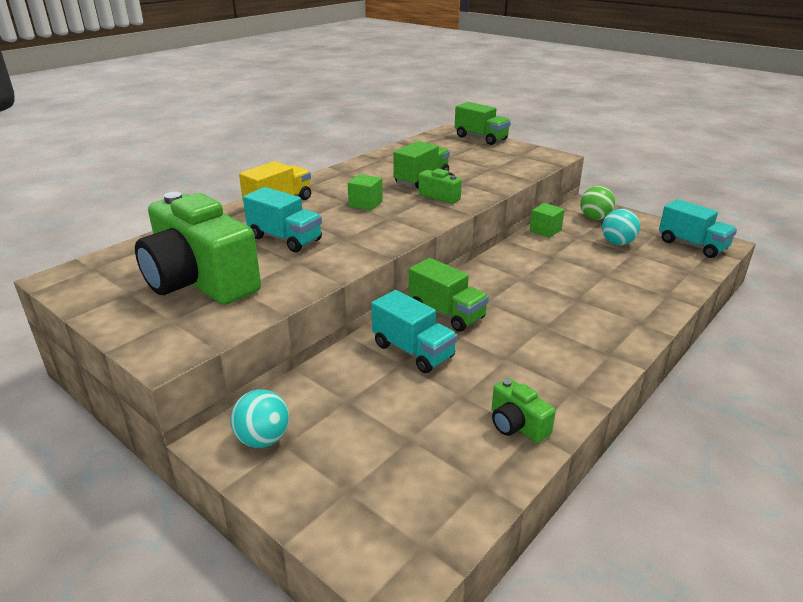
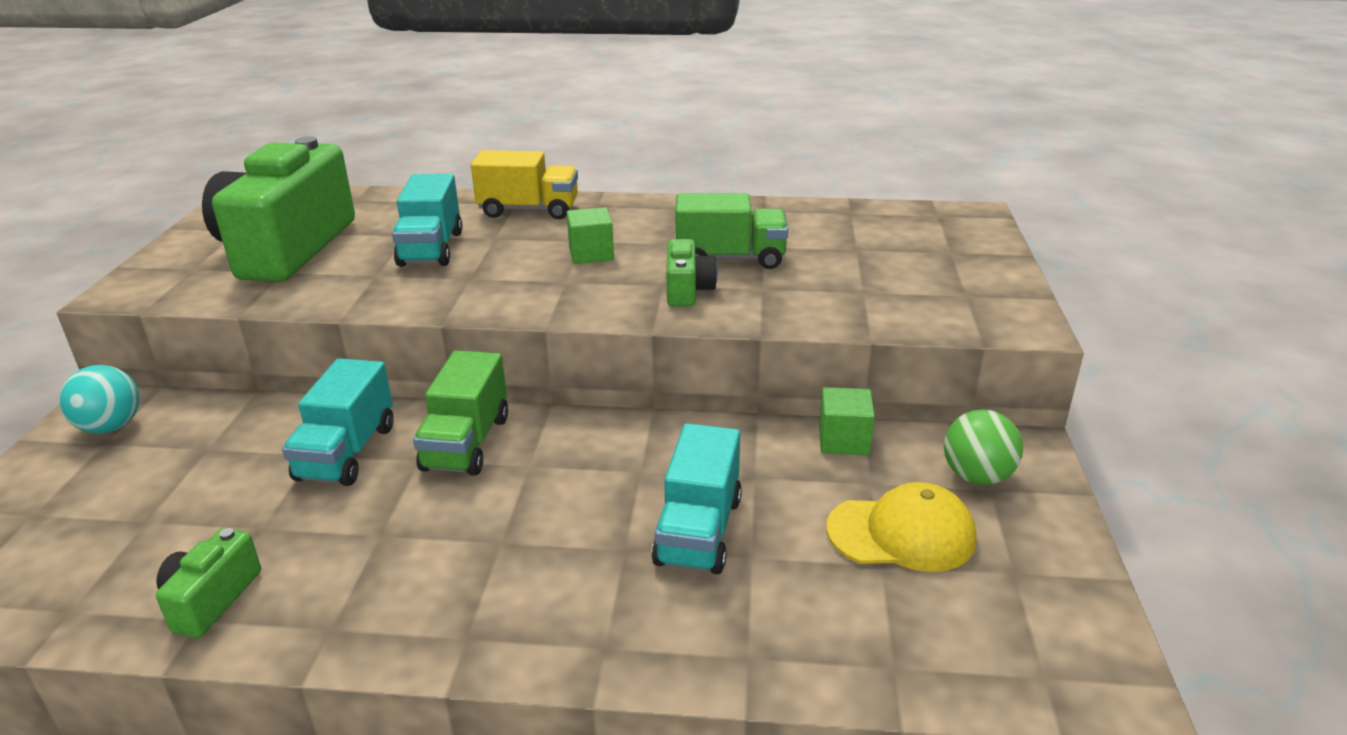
camera: 55 degrees right, 0 degrees up
green truck [455,102,511,145] -> none
turquoise ball [602,209,640,245] -> yellow cap [826,482,977,572]
turquoise truck [659,199,737,258] -> turquoise truck moved to [652,423,742,574]

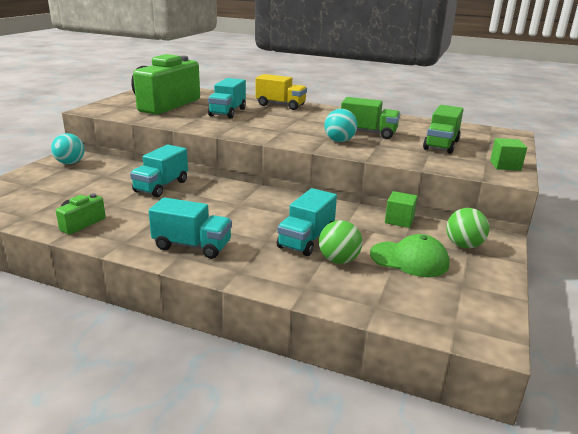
camera: 15 degrees right, 5 degrees down
green truck [413,350,508,476] -> green truck moved to [423,105,464,154]
green cube [567,207,614,264] -> green cube moved to [490,138,527,171]
green camera [666,239,718,307] -> turquoise ball [324,109,357,142]
yellow cap [826,482,977,572] -> green cap [370,234,449,277]
none -> turquoise truck [148,197,232,259]
none -> green ball [319,220,363,264]

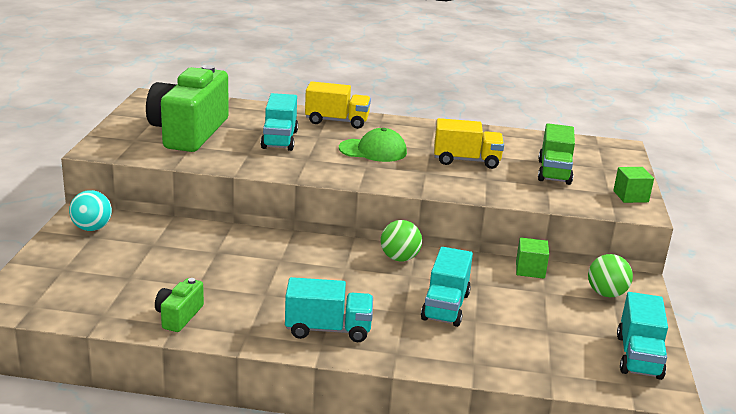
camera: 15 degrees left, 0 degrees up
turquoise truck [130,144,188,197] -> turquoise truck moved to [617,292,668,380]
green ball [319,220,363,264] -> green ball moved to [381,220,422,261]
turquoise ball [324,109,357,142] -> none
green truck [341,97,400,139] -> yellow truck [434,118,504,169]
green cap [370,234,449,277] -> green cap moved to [339,128,407,162]

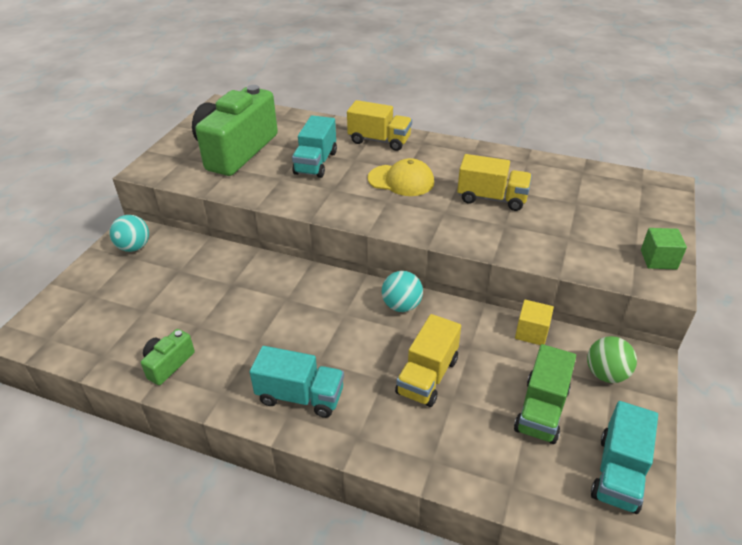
camera: 15 degrees right, 15 degrees up
green cap [339,128,407,162] -> yellow cap [368,158,434,196]
green ball [381,220,422,261] -> turquoise ball [382,271,423,312]
turquoise truck [421,247,473,327] -> yellow truck [395,314,461,407]
green cube [516,237,549,279] -> yellow cube [515,300,554,345]
green truck [538,123,575,185] -> green truck moved to [514,344,576,444]

